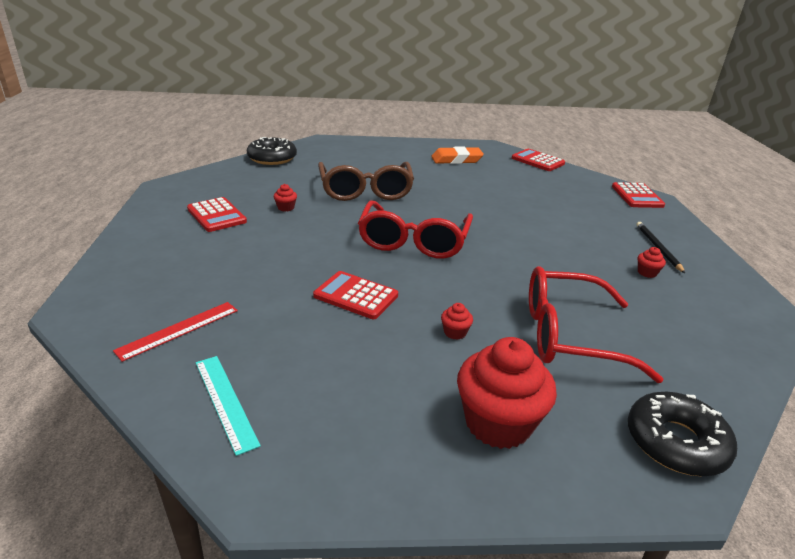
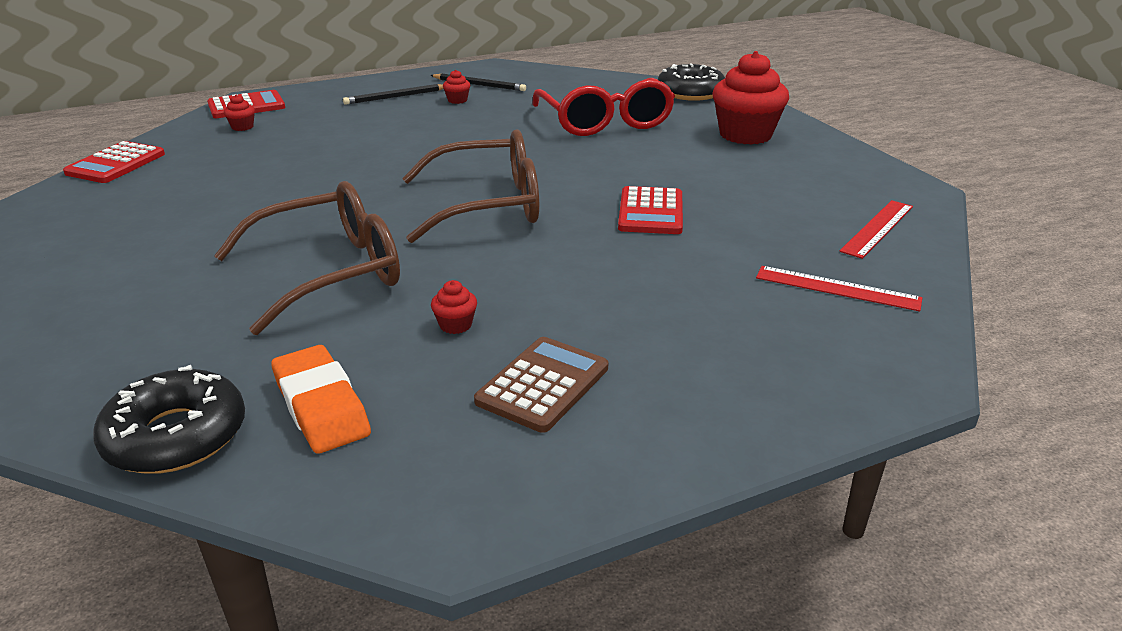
camera: 110 degrees left, 0 degrees up
red calculator [187,197,247,232] -> brown calculator [474,337,608,433]
turquoise ruler [196,356,261,456] -> red ruler [839,200,913,259]
red glasses [358,201,473,259] -> brown glasses [402,129,539,243]
orange eraser [431,147,484,164] -> orange eraser moved to [271,345,371,454]
red cupcake [441,303,473,340] -> red cupcake moved to [224,94,255,131]
none -> black pencil [430,73,526,91]

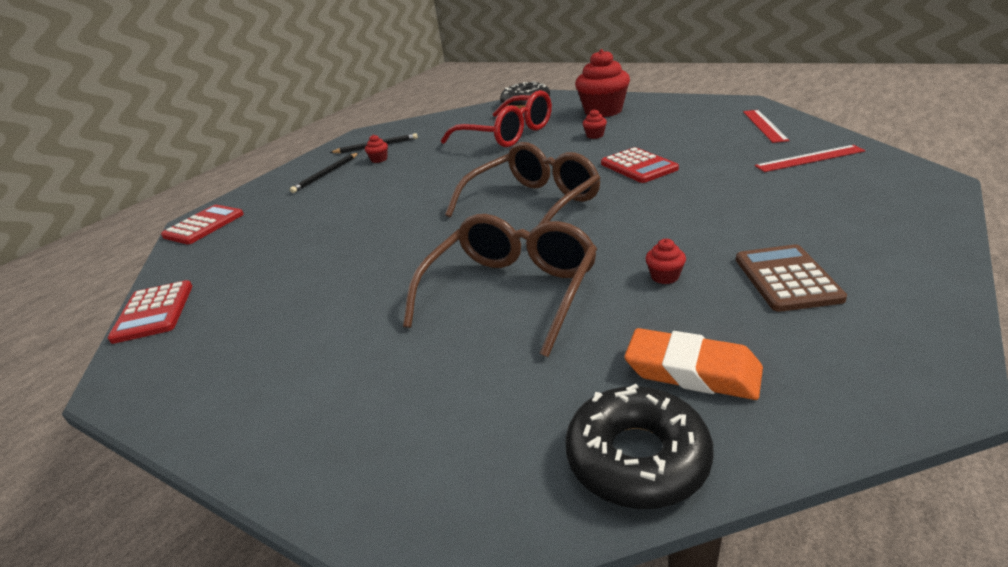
camera: 30 degrees left, 0 degrees up
red cupcake [224,94,255,131] -> red cupcake moved to [583,109,607,139]

